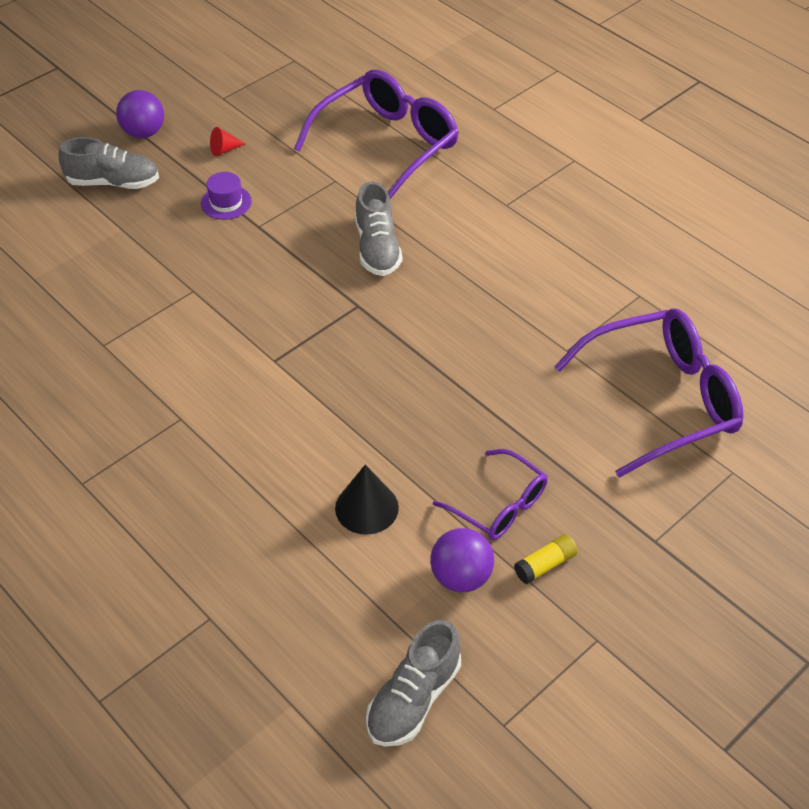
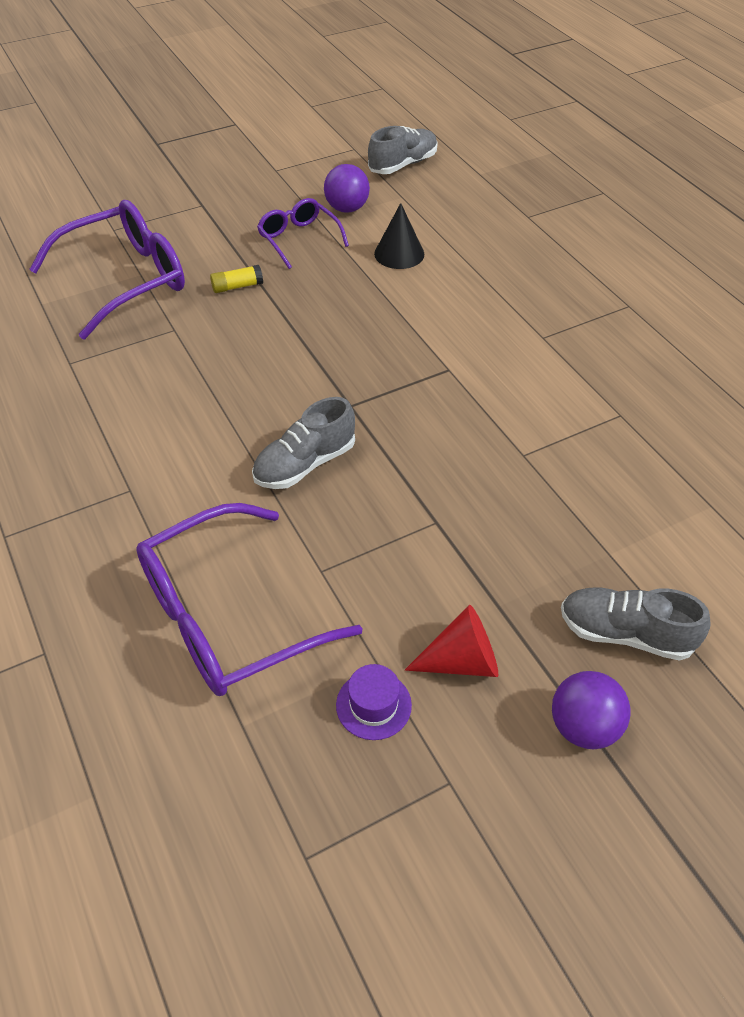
camera: 165 degrees left, 0 degrees up
purple hat [201,172,252,220] -> purple hat moved to [336,664,412,740]
red cone [210,127,245,156] -> red cone [405,605,498,677], size x1.74
grey shoe [355,181,402,276] -> grey shoe turned 135 degrees counterclockwise [252,397,355,489]
yellow glue stick [514,534,578,584] -> yellow glue stick moved to [210,265,263,293]
purple glasses [554,308,744,478] -> purple glasses turned 150 degrees clockwise [29,200,185,339]

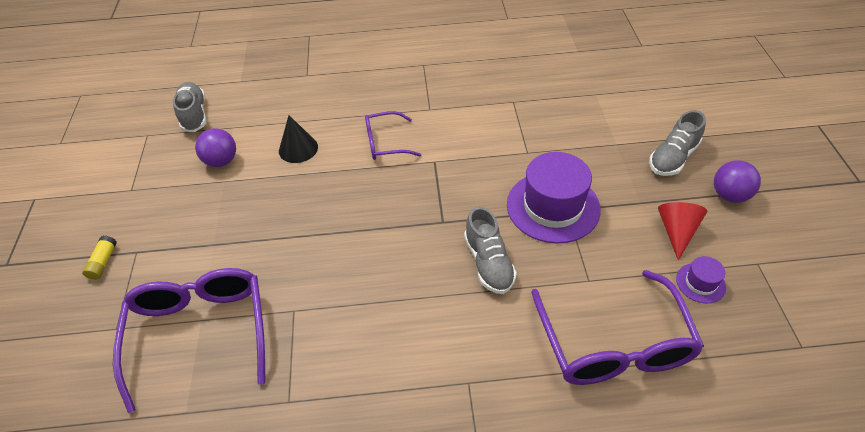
camera: 65 degrees left, 0 degrees up
yellow glue stick [210,265,263,293] -> yellow glue stick moved to [82,236,117,280]
purple glasses [257,198,349,269] -> purple glasses moved to [365,111,421,160]
none -> purple hat [507,152,601,244]

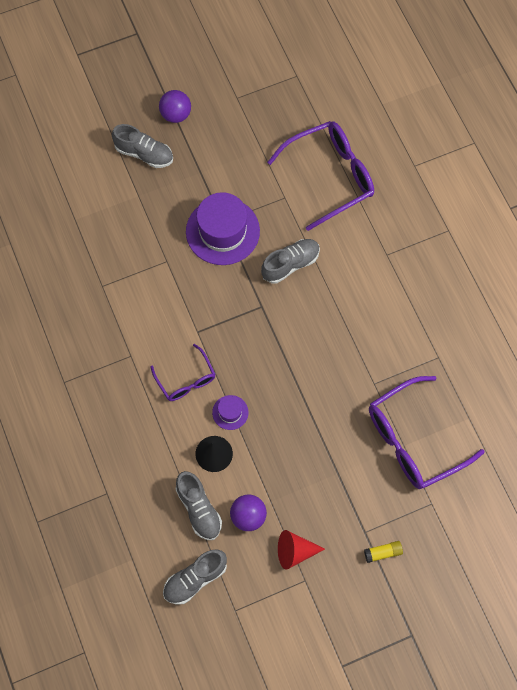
camera: 110 degrees left, 20 degrees up
red cone [658,202,707,260] -> red cone moved to [278,530,325,570]
purple hat [676,256,726,303] -> purple hat moved to [212,395,249,430]
none -> grey shoe [176,471,222,540]

